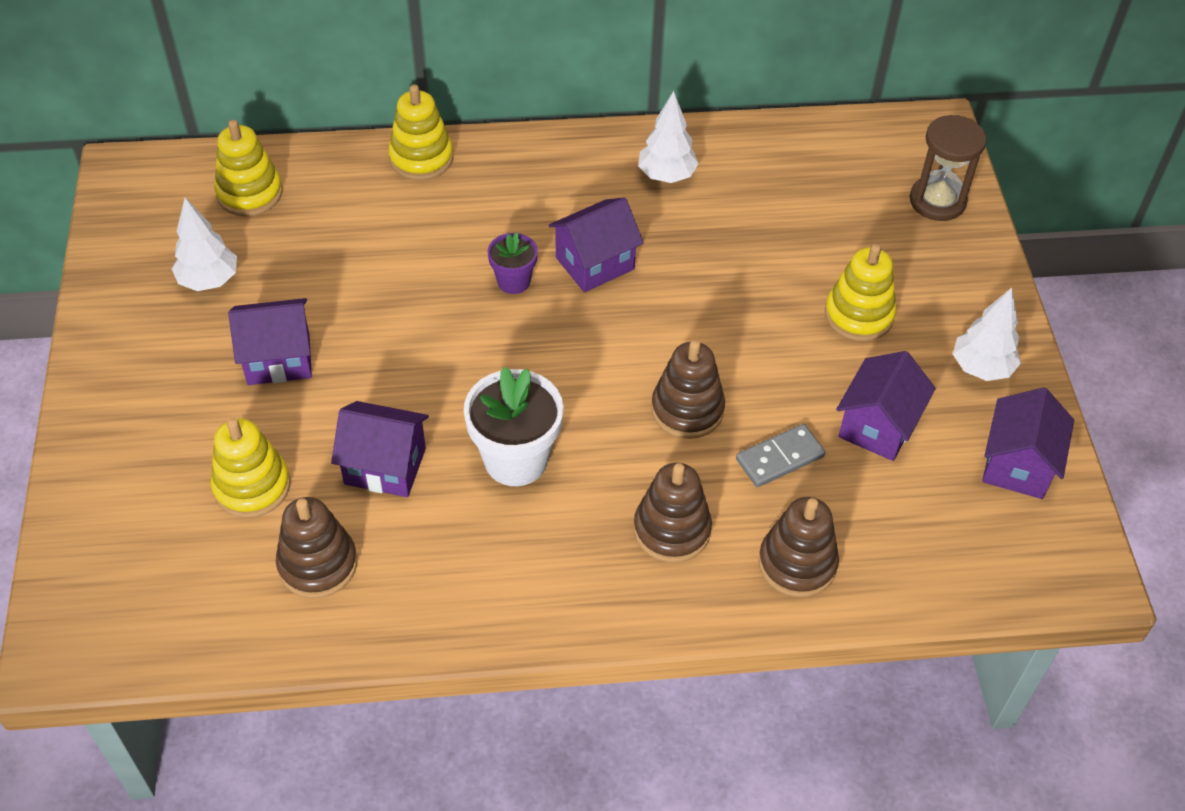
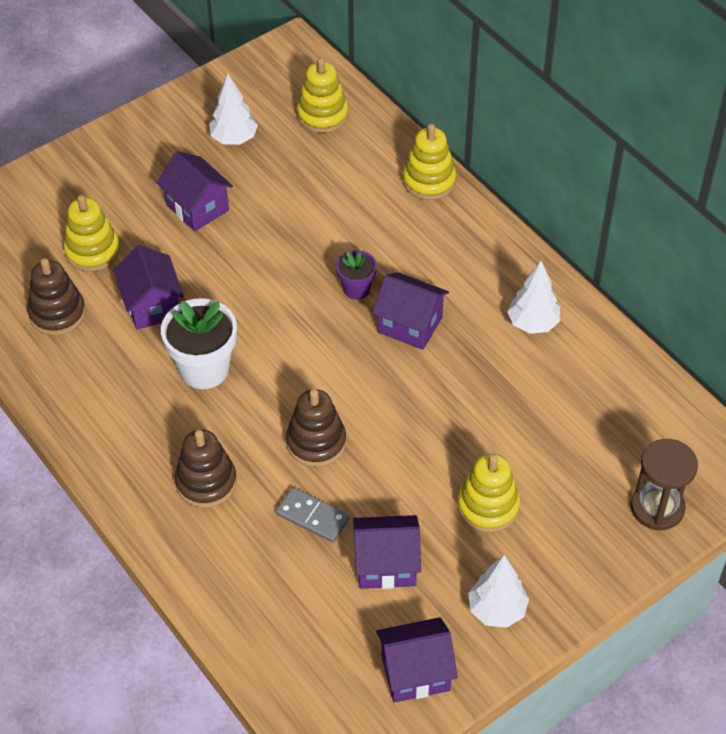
camera: 60 degrees right, 0 degrees up
brown stacking toy [758,497,839,597] -> none

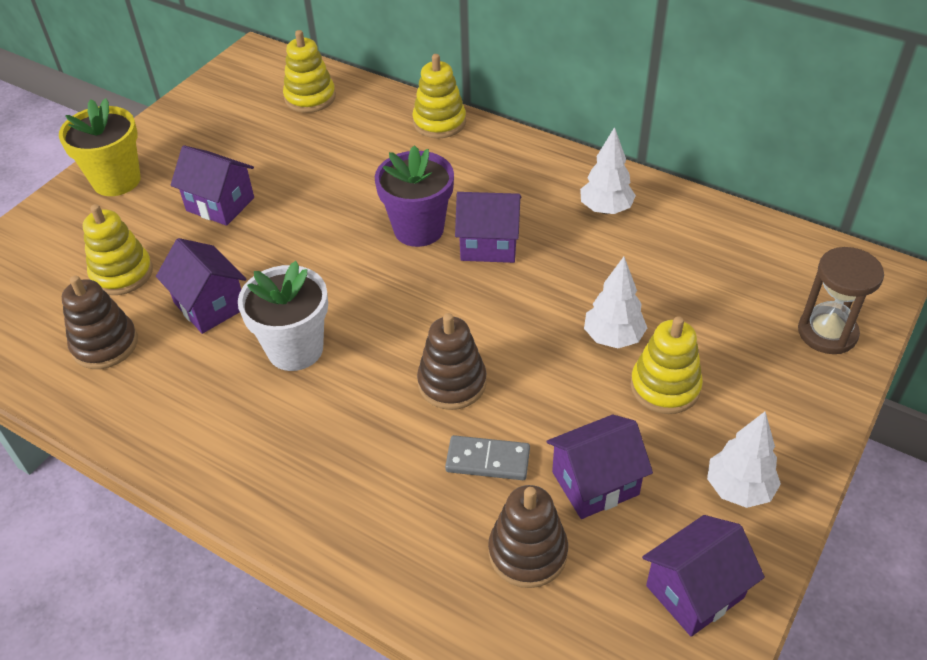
camera: 20 degrees left, 5 degrees down
brown stacking toy [175,429,237,508] -> brown stacking toy moved to [488,485,568,588]
white tree [209,74,258,145] -> white tree moved to [584,257,647,348]
purple flower pot [336,250,377,300] -> purple flower pot [375,145,454,247], size x1.77
none -> yellow flower pot [59,98,141,196]

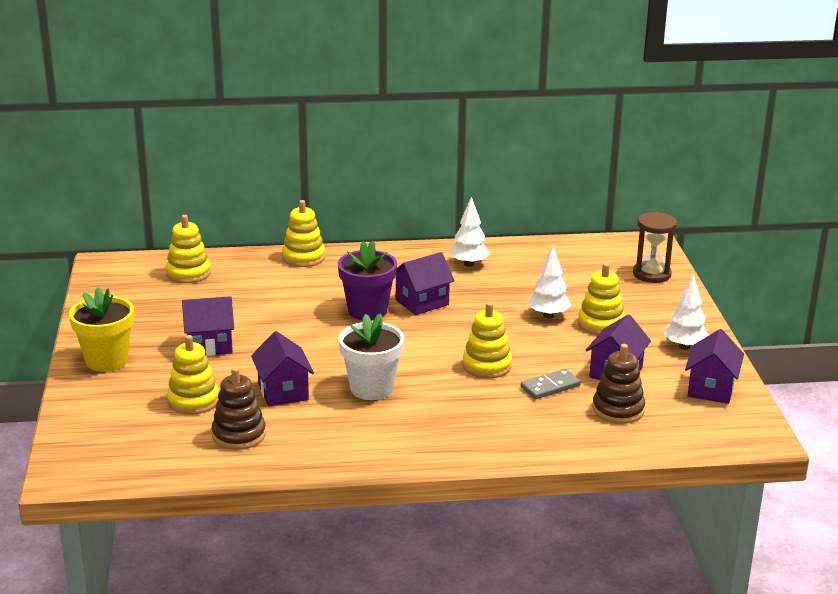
camera: 40 degrees left, 20 degrees down
purple house [156,238,246,334] -> purple house turned 60 degrees clockwise [251,331,314,407]
brown stacking toy [417,313,487,410] -> yellow stacking toy [462,302,512,379]

